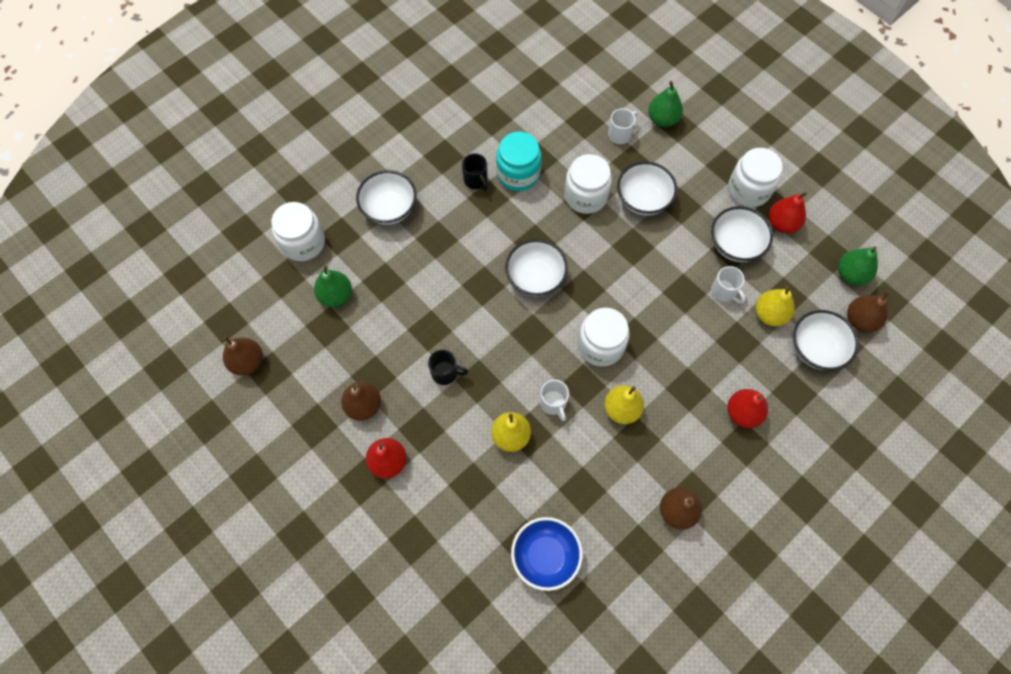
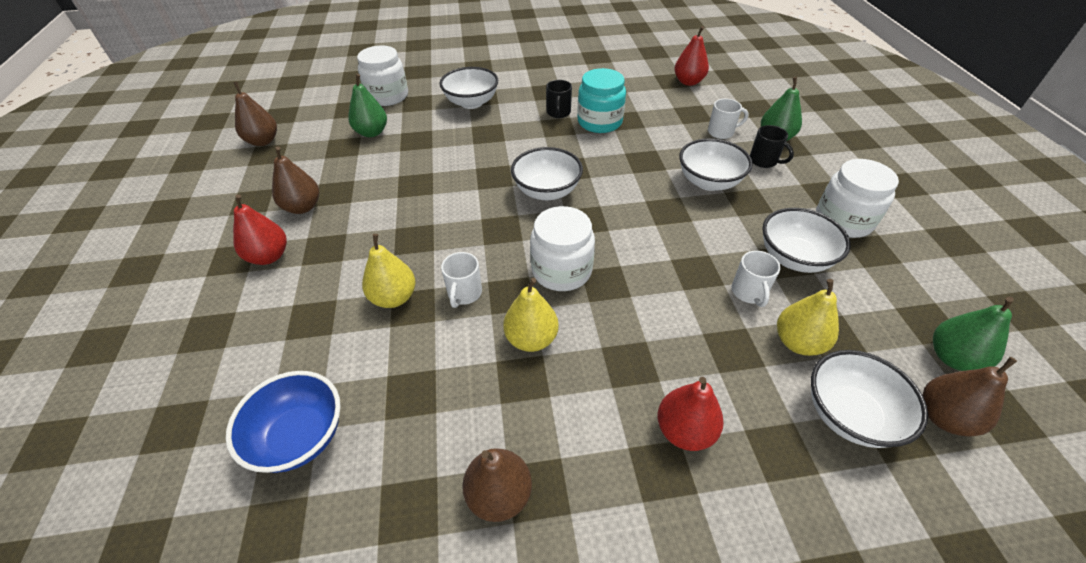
camera: 35 degrees right, 20 degrees down
black mug [428,350,468,385] -> black mug moved to [750,125,794,168]
white jar [564,154,612,214] -> none
red pear [769,192,807,233] -> red pear moved to [674,26,709,86]

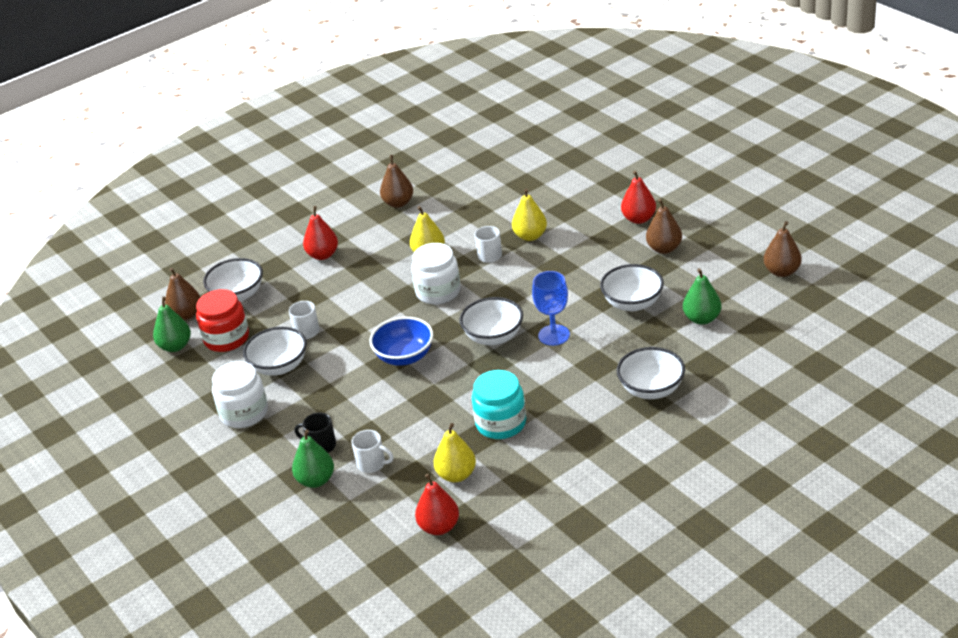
camera: 155 degrees right, 10 degrees down
blue bowl [226,371,341,473] -> blue bowl moved to [369,317,433,366]
white jar [357,45,408,106] -> none
black mug [546,80,572,118] -> none
white bowl [679,138,753,191] -> white bowl moved to [600,264,664,311]
white mug [708,99,749,139] -> white mug turned 120 degrees counterclockwise [351,430,393,473]
yellow pear [777,279,839,356] -> yellow pear moved to [434,423,476,482]
none -> red jar [196,289,249,352]
none -> blue goblet [532,271,570,346]

